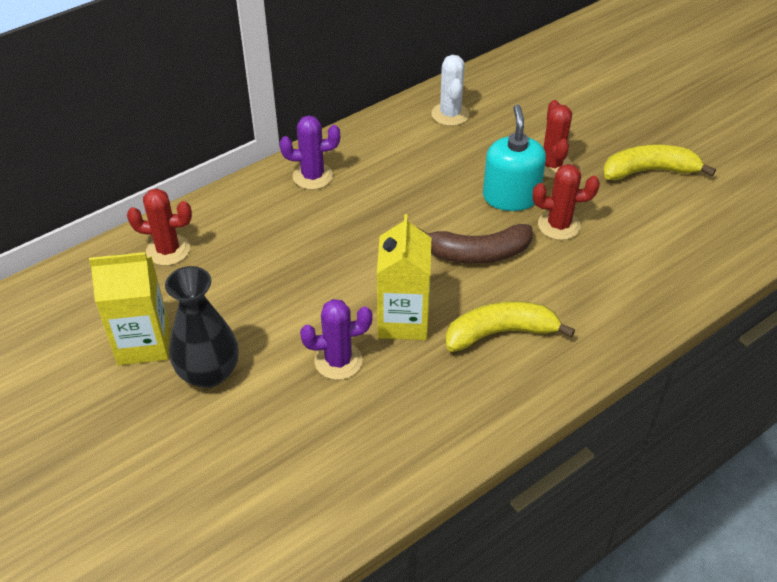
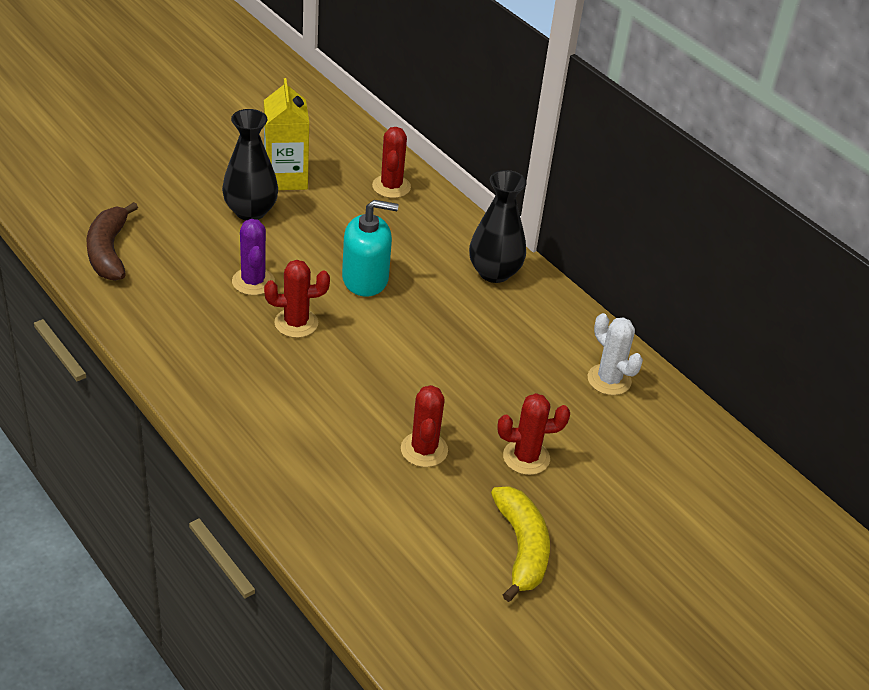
camera: 85 degrees right, 5 degrees down
purple cactus [280,115,340,190] -> black vase [469,170,526,283]
yellow carton [377,214,431,340] -> red cactus [264,260,330,338]
brown banana [417,224,533,264] -> brown banana moved to [87,202,138,281]
white cactus [432,55,469,126] -> white cactus turned 60 degrees clockwise [588,313,643,395]
yellow banana [446,301,575,352] -> none
turquoise soap dispenser [483,105,546,211] -> turquoise soap dispenser moved to [342,200,399,297]

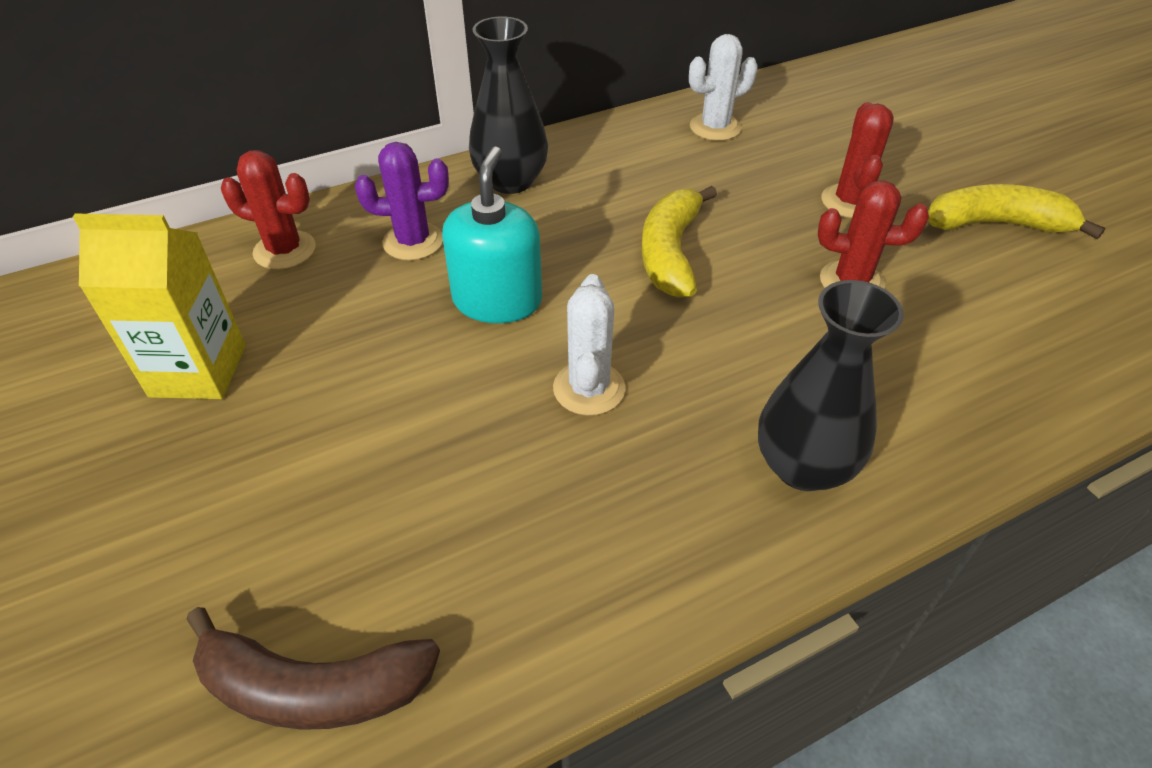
camera: 75 degrees left, 5 degrees up
black vase [222,109,278,220] -> black vase moved to [758,280,904,491]
purple cactus [232,219,275,295] -> purple cactus moved to [355,142,449,260]
red cactus [264,260,330,338] -> white cactus [553,274,626,416]
none -> yellow banana [642,186,717,298]

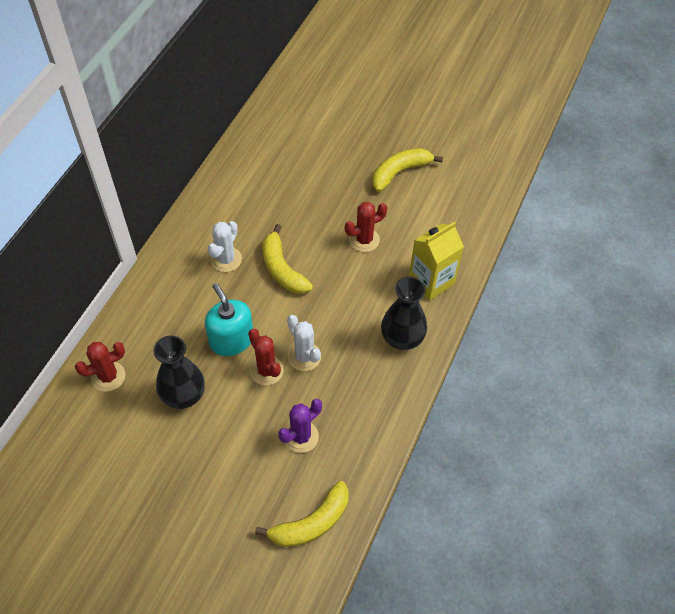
camera: 40 degrees left, 10 degrees up
yellow carton [73,214,246,399] -> yellow carton moved to [409,222,464,300]
brown banana [186,607,440,730] -> yellow banana [255,481,349,547]
purple cactus [355,142,449,260] -> purple cactus moved to [278,399,322,453]
black vase [469,16,548,194] -> black vase moved to [153,336,205,409]
white cactus [689,34,758,141] -> white cactus moved to [208,221,242,272]
red cactus [821,102,894,218] -> red cactus moved to [248,329,284,385]

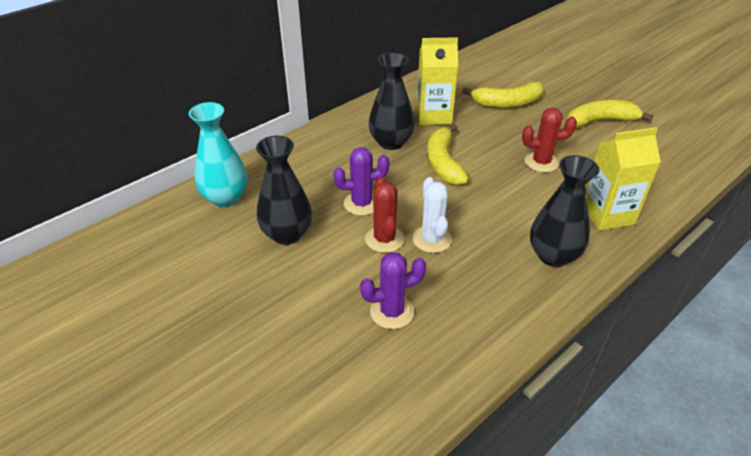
camera: 25 degrees right, 15 degrees down
red cactus [75,342,126,392] -> turquoise vase [189,102,247,207]
turquoise soap dispenser [205,283,253,356] -> purple cactus [333,147,389,216]
white cactus [208,221,242,272] -> black vase [369,52,415,150]
yellow banana [255,481,349,547] -> yellow banana moved to [462,81,544,108]
none -> yellow carton [417,37,458,125]

